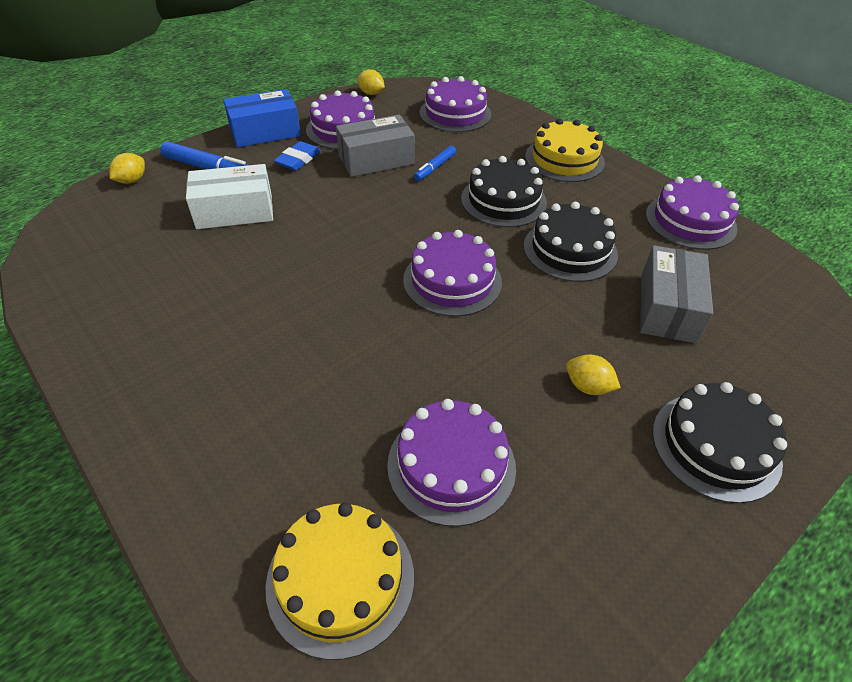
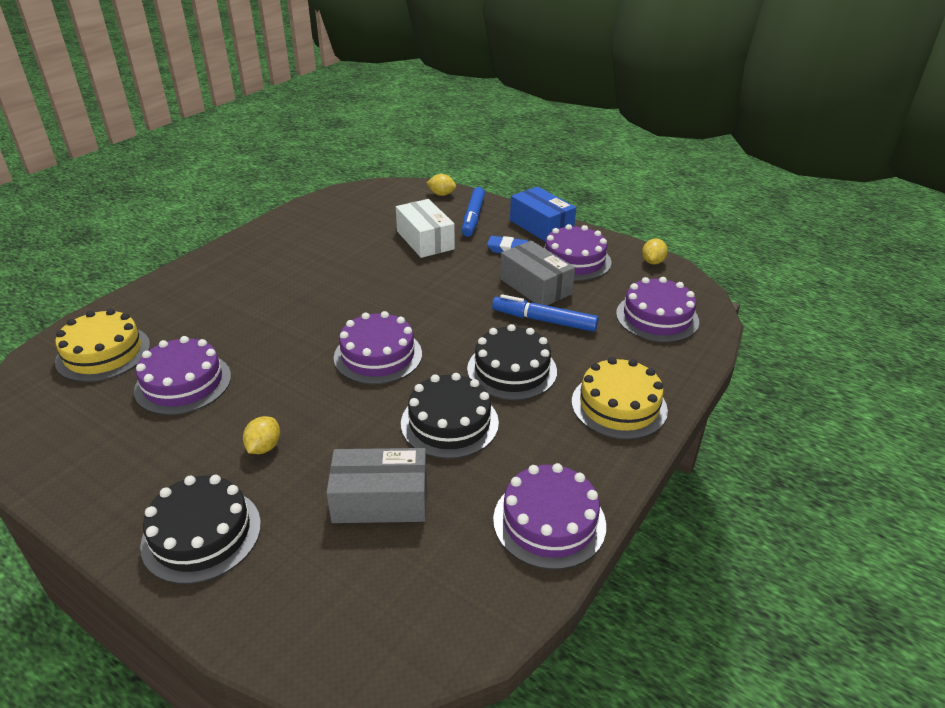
camera: 75 degrees right, 10 degrees down
blue marker [414,146,456,181] -> blue marker [492,294,598,332], size x1.64

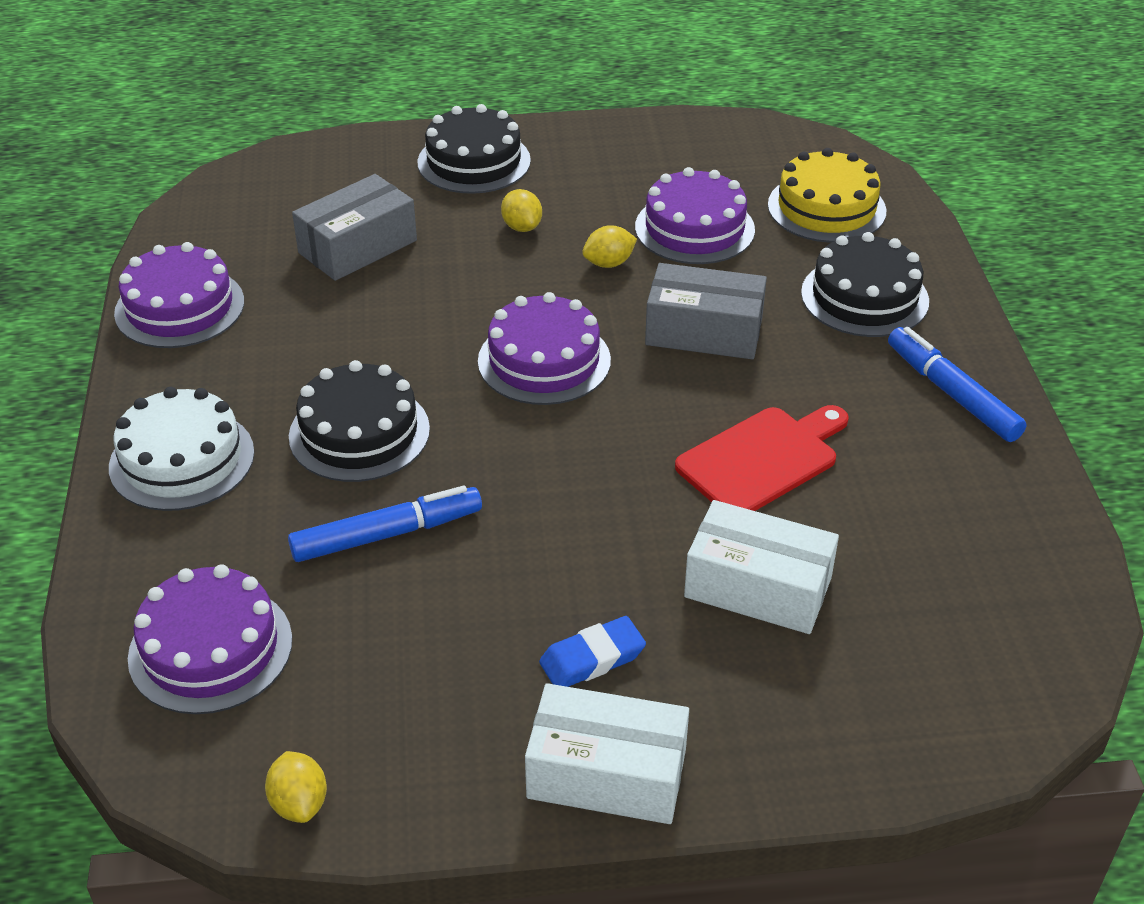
camera: 140 degrees right, 5 degrees up
black cake [401,373,499,459] -> black cake moved to [801,232,929,337]
yellow lemon [427,174,456,196] -> yellow lemon moved to [582,225,637,268]
blue marker [462,187,485,237] -> blue marker moved to [888,327,1027,442]
grey box [500,241,575,306] -> grey box moved to [645,263,767,359]
blue box [510,187,576,242] -> white box [525,683,689,824]
purple cake [545,224,611,281] -> none
yellow cake [572,357,668,440] -> white cake [109,387,254,511]
none -> red cutting board [675,405,849,511]

